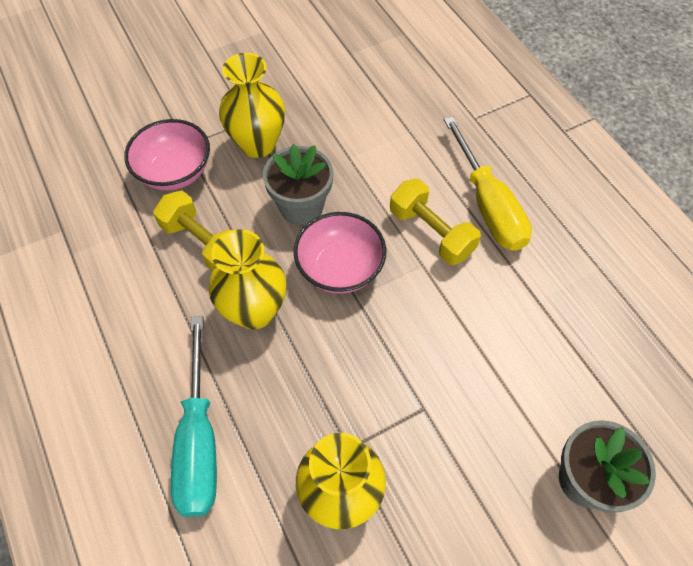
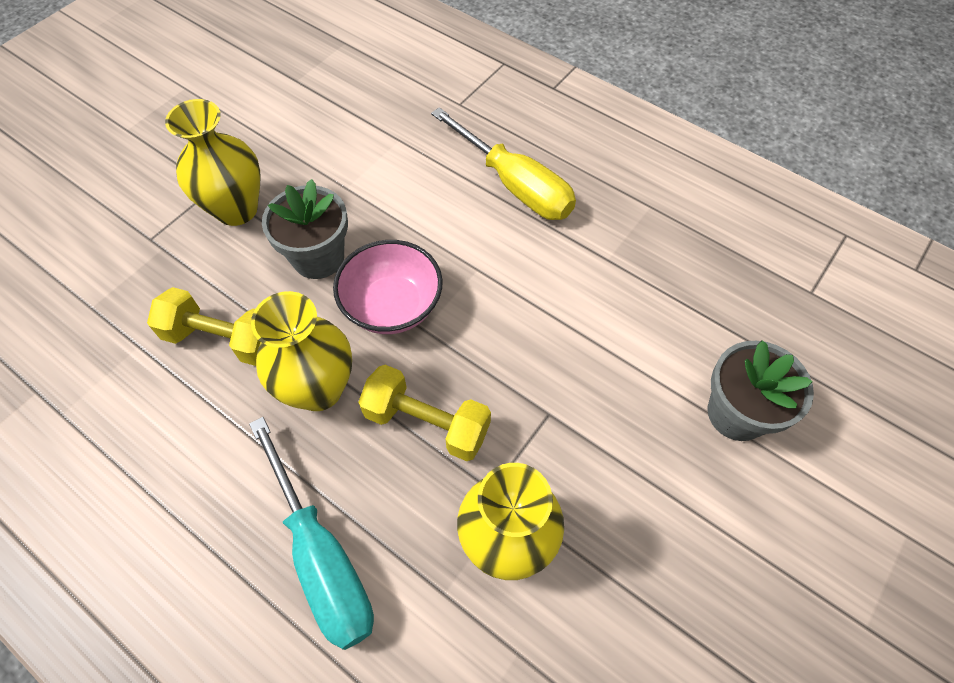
camera: 25 degrees left, 0 degrees up
pink bowl [124,119,210,190] -> none
yellow dumbbell [390,179,481,265] -> yellow dumbbell moved to [358,365,491,461]

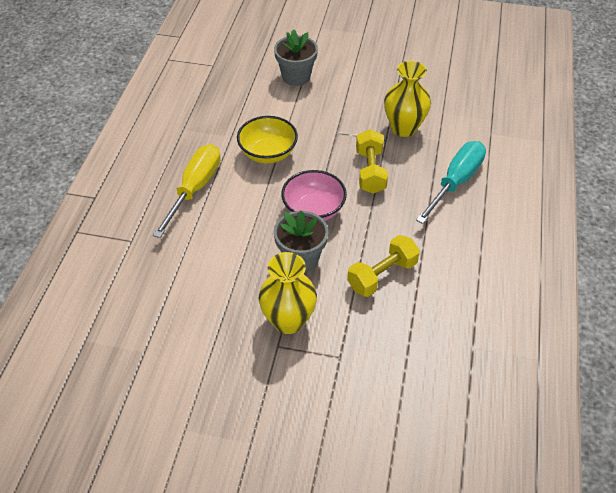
camera: 115 degrees left, 10 degrees down
yellow dumbbell [147,287,261,366] -> yellow dumbbell turned 60 degrees clockwise [347,235,420,297]
yellow vase [251,291,352,411] -> none
none -> yellow bowl [237,116,298,164]

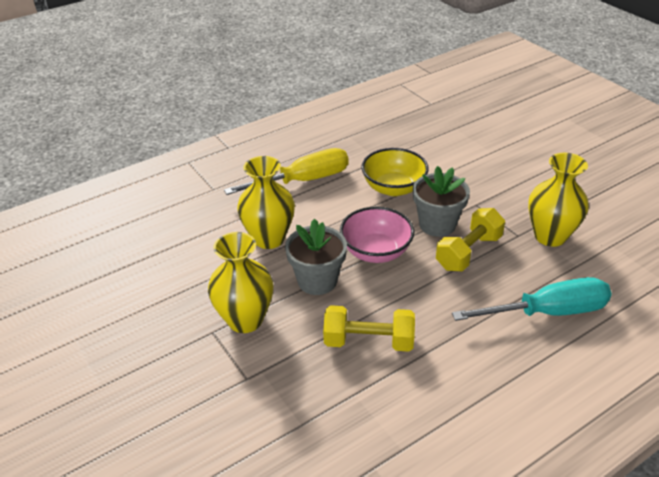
camera: 45 degrees right, 10 degrees down
grey flower pot [274,29,318,86] -> grey flower pot moved to [413,166,470,237]
none -> yellow vase [237,156,295,249]

